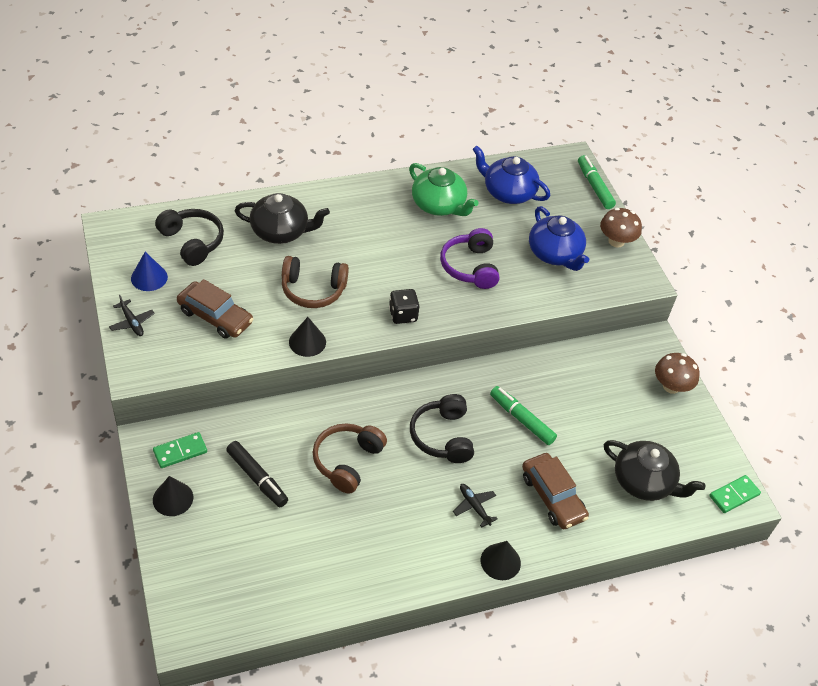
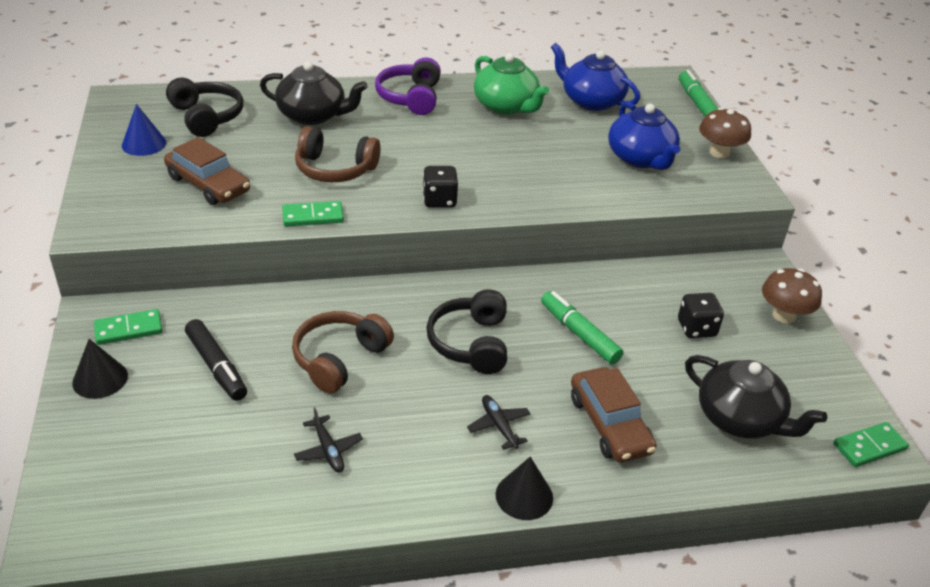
camera: 10 degrees right, 10 degrees down
black plane [109,295,155,336] -> black plane moved to [294,407,363,473]
black cone [289,317,326,357] -> green domino [282,201,344,227]
purple headphones [440,228,499,289] -> purple headphones moved to [375,57,441,115]
none -> black dice [678,293,724,338]

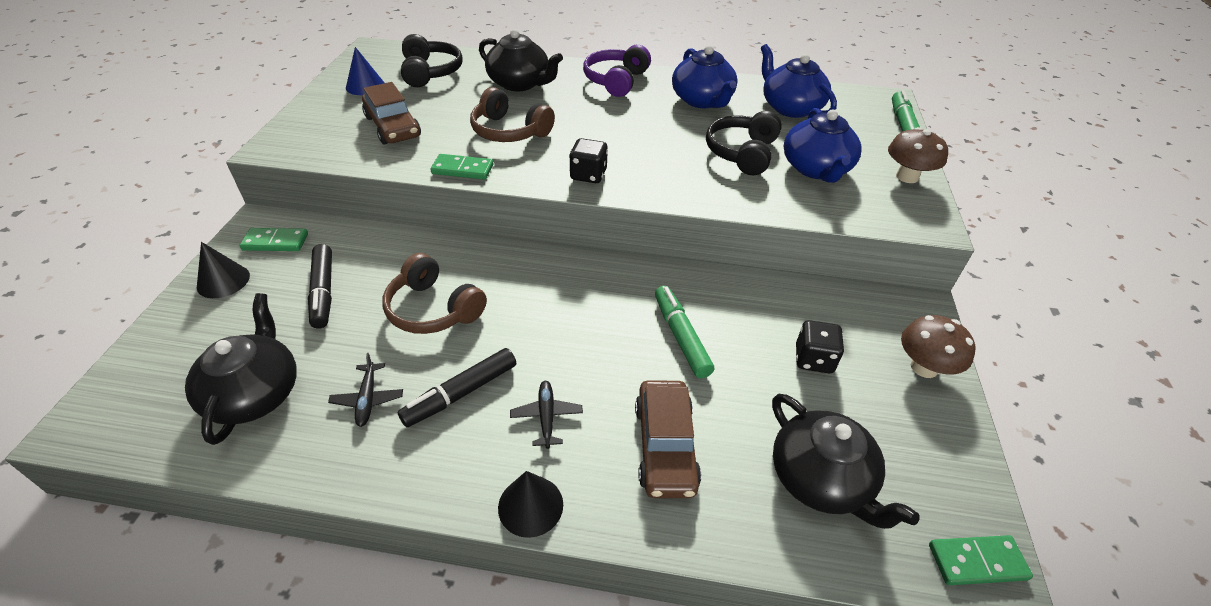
camera: 20 degrees right, 5 degrees up
brown headphones [292,311,394,394] -> brown headphones turned 105 degrees counterclockwise [382,253,487,334]
black headphones [426,289,507,374] -> black headphones moved to [706,111,782,175]
green teapot [474,53,549,115] -> blue teapot [672,45,738,108]
none -> black teapot [185,293,297,445]
none -> black marker [398,348,516,427]

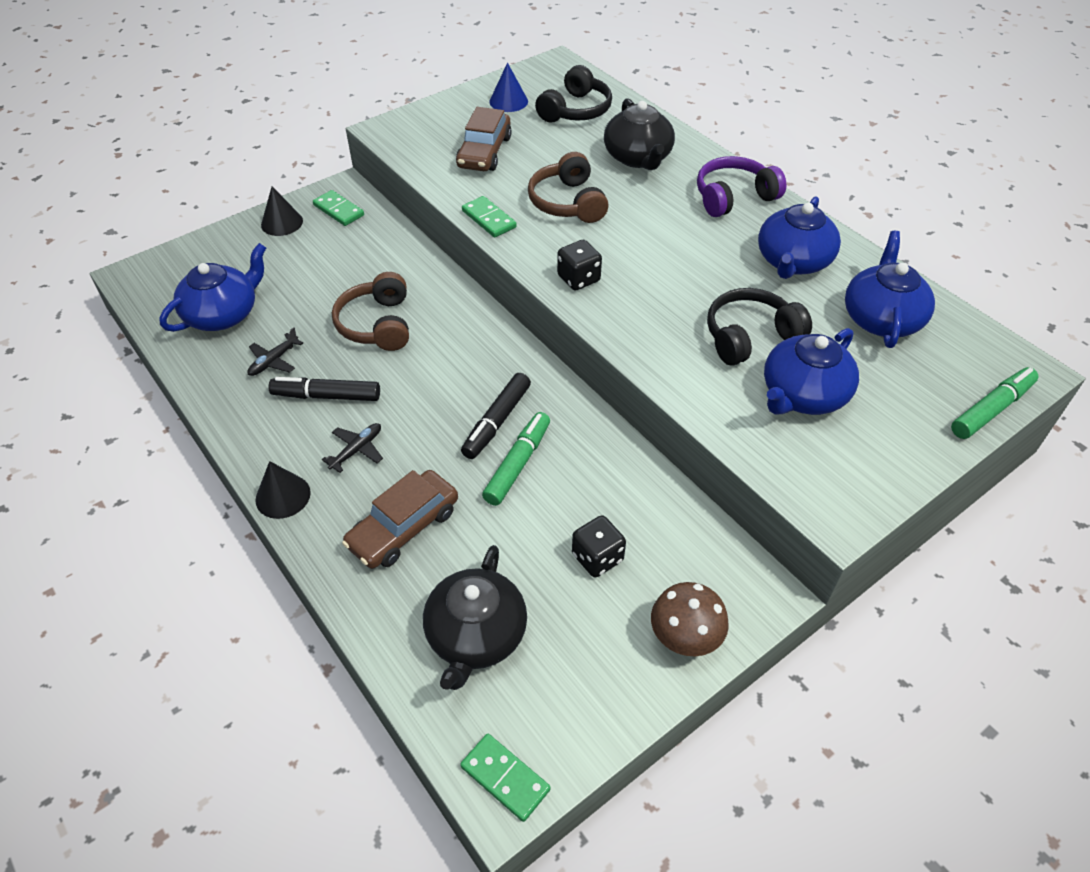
camera: 45 degrees right, 5 degrees up
black teapot [185,293,297,445] -> blue teapot [159,243,266,332]
black marker [308,244,332,329] -> black marker moved to [461,373,531,459]
brown mushroom [888,127,948,183] -> none

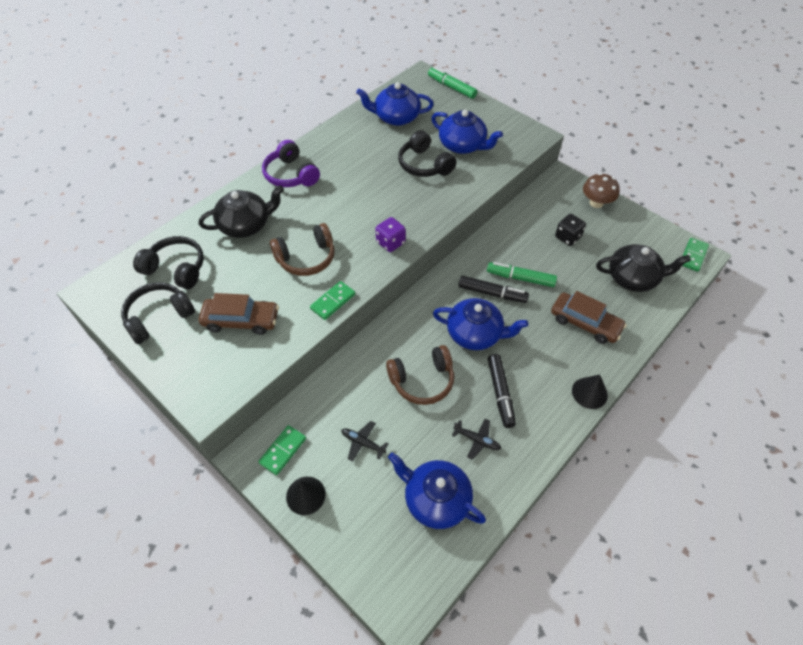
camera: 100 degrees left, 5 degrees up
black plane [322,423,383,473] -> black plane moved to [341,421,389,462]
blue cone [489,63,528,112] -> black headphones [121,283,195,344]
black dice [557,240,602,290] -> purple dice [375,217,406,252]
blue teapot [758,196,841,279] -> blue teapot moved to [433,298,528,350]

